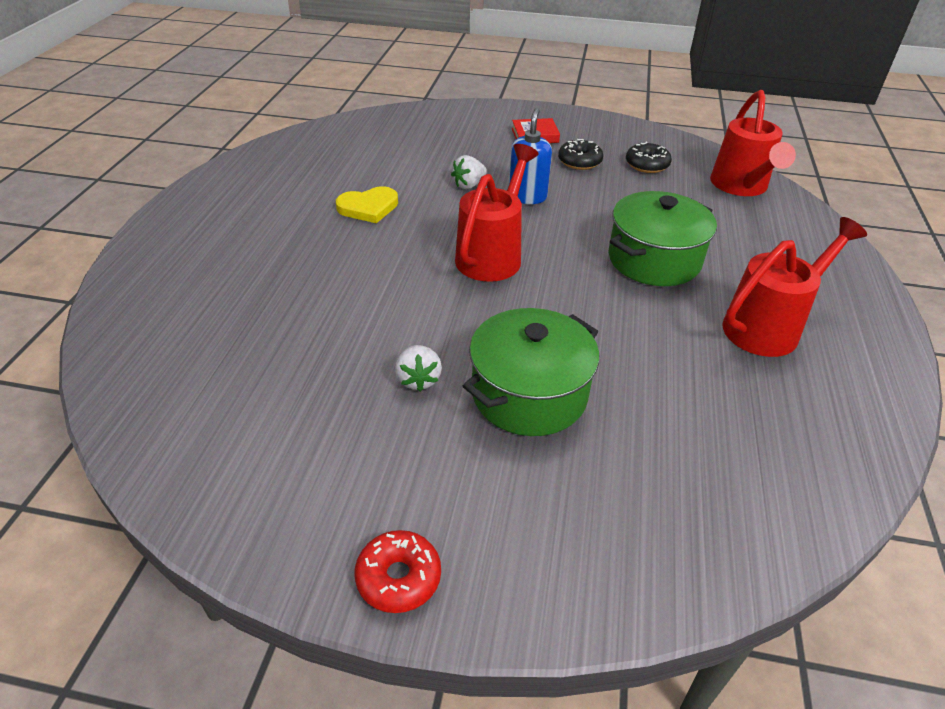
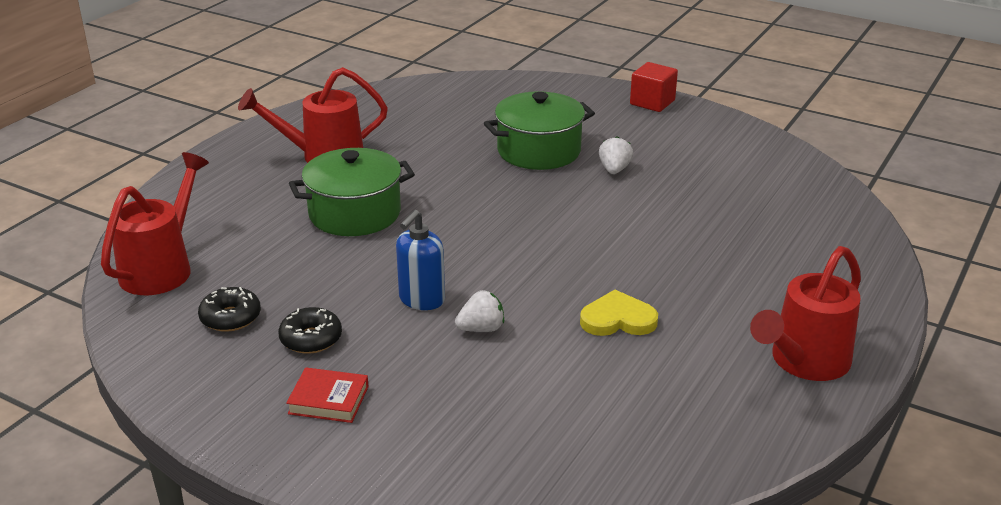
camera: 160 degrees left, 10 degrees down
red donut [355,530,441,613] -> red cube [630,62,678,112]
red watering can [455,144,539,282] -> red watering can moved to [750,246,861,381]

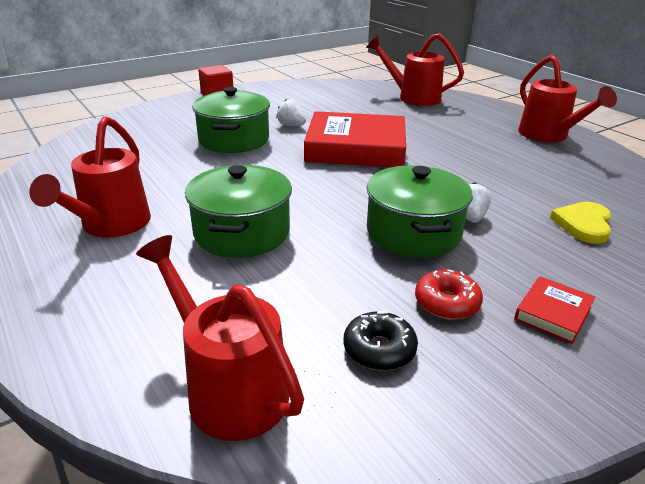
camera: 65 degrees left, 0 degrees up
black donut [278,307,342,354] -> red donut [415,270,483,320]
blue soap dispenser [396,210,445,310] -> green pot [366,165,473,258]
yellow heart [580,290,658,336] -> yellow heart moved to [550,202,611,244]
none -> red book [304,111,406,167]
none -> red watering can [366,33,464,106]

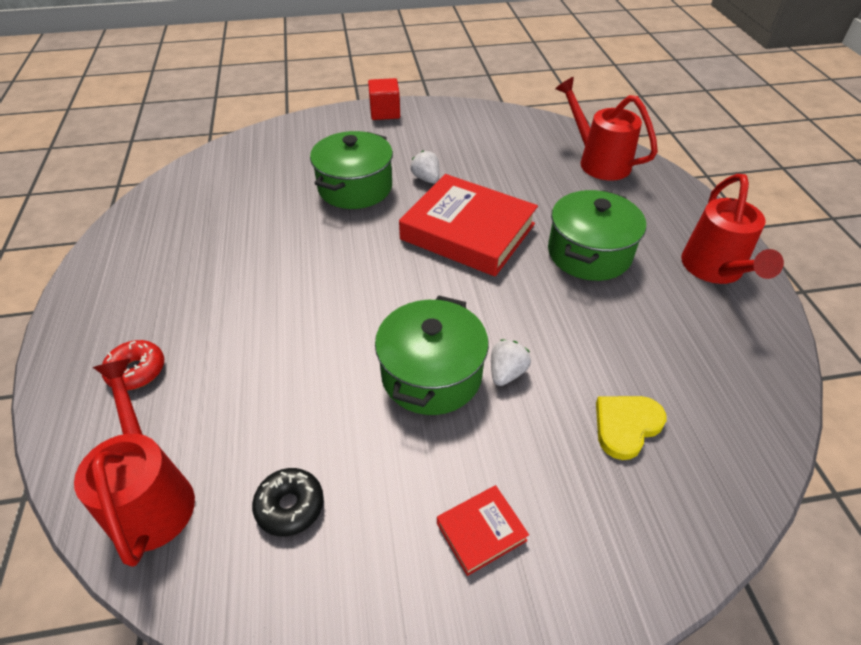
camera: 25 degrees right, 15 degrees up
red watering can [29,116,151,238] -> none
green pot [185,165,292,258] -> green pot moved to [548,190,646,281]
red donut [415,270,483,320] -> red donut moved to [102,340,164,390]

